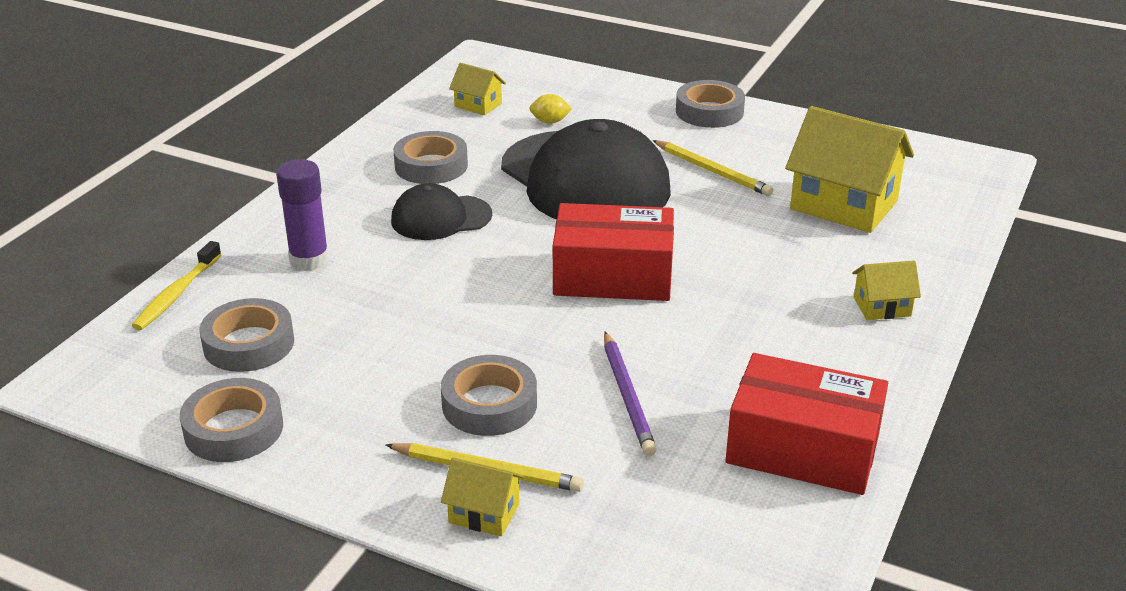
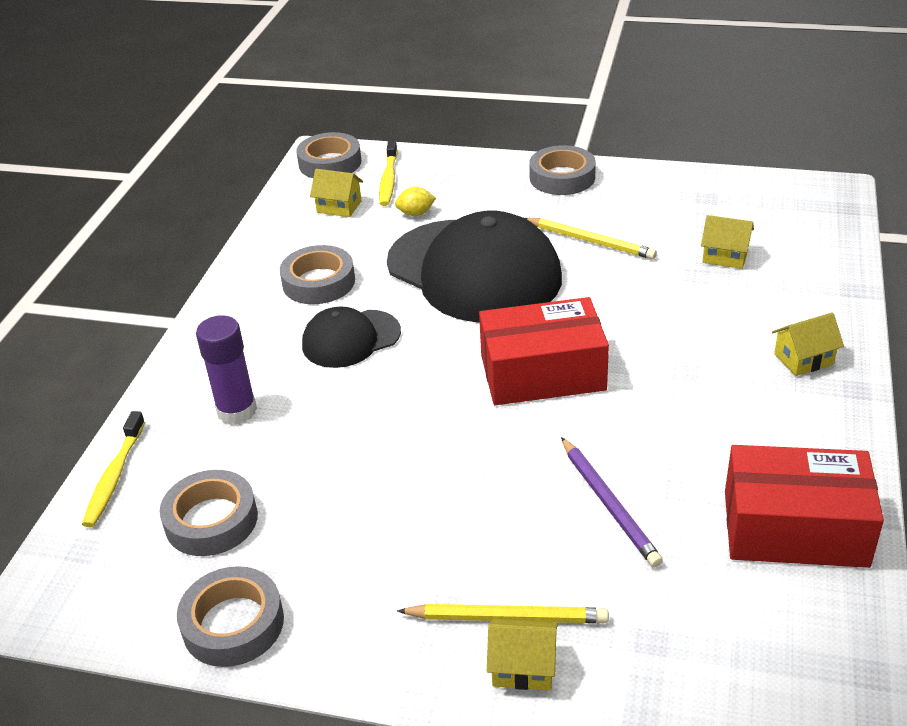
camera: 10 degrees left, 5 degrees up
grey tape [441,355,537,436] -> grey tape moved to [296,132,361,178]
yellow house [785,106,914,233] -> yellow house [701,215,754,269], size x0.49
none -> yellow toothbrush [379,140,398,206]

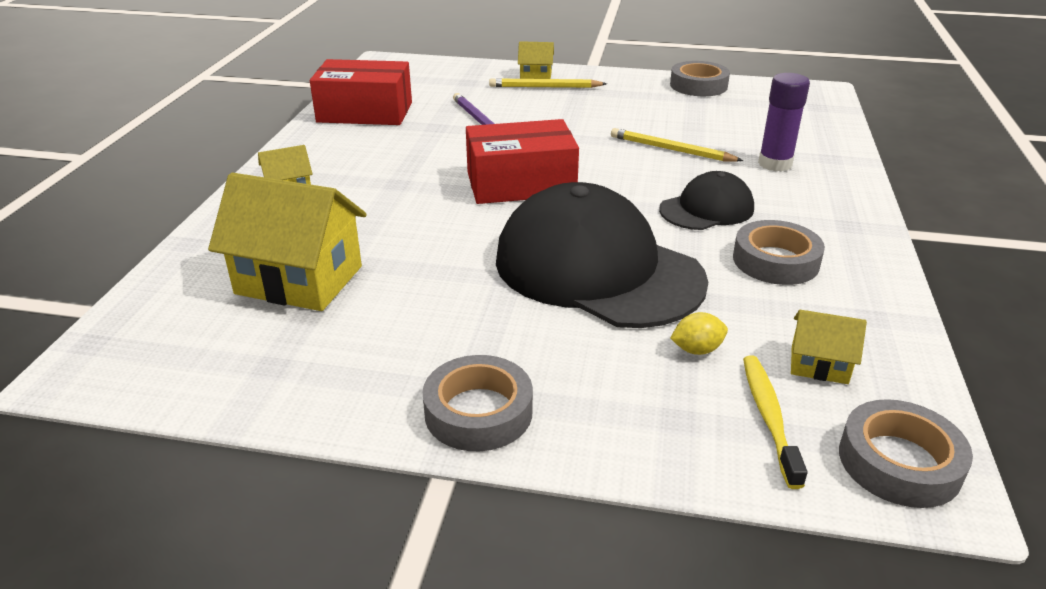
camera: 175 degrees right, 5 degrees down
yellow toothbrush [82,411,145,527] -> none
grey tape [160,470,258,556] -> none
yellow pencil [525,218,657,259] -> yellow pencil moved to [611,128,743,162]
yellow house [701,215,754,269] -> yellow house [208,173,367,311], size x2.06

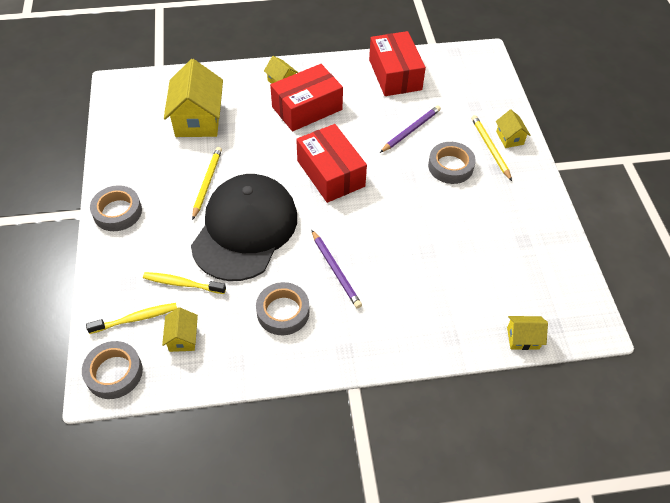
camera: 70 degrees right, 20 degrees up
yellow pencil [611,128,743,162] -> yellow pencil moved to [192,147,222,220]
black cap [659,171,754,230] -> purple pencil [311,230,362,308]
grey tape [670,61,730,96] -> grey tape moved to [428,142,476,184]
yellow lemon [670,312,728,355] -> yellow toothbrush [143,272,226,294]
purple glue stick [758,73,810,171] -> none
none -> red box [270,64,343,131]
none -> yellow house [507,316,548,350]

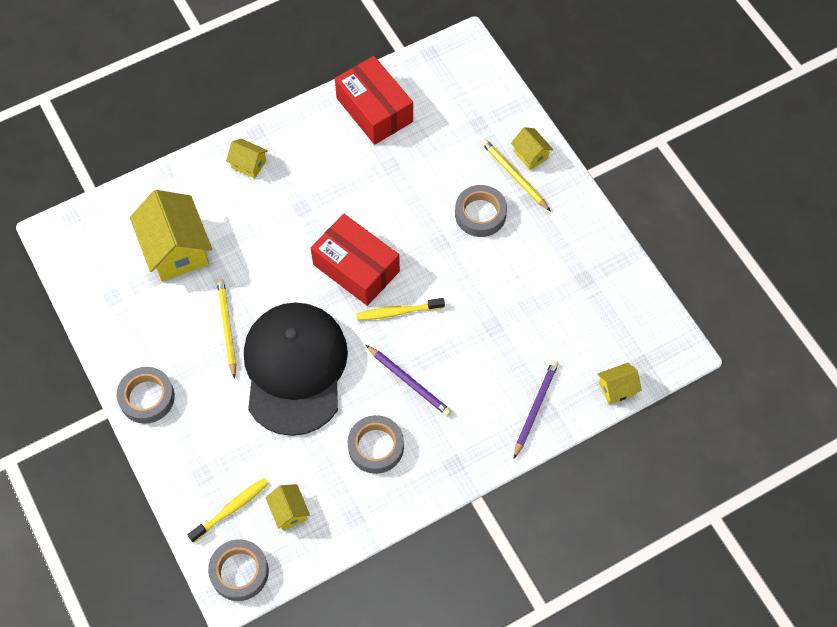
camera: 20 degrees left, 10 degrees up
yellow toothbrush [143,272,226,294] -> yellow toothbrush moved to [357,298,445,320]
red box [270,64,343,131] -> none
purple pencil [380,105,441,153] -> purple pencil moved to [514,360,559,458]

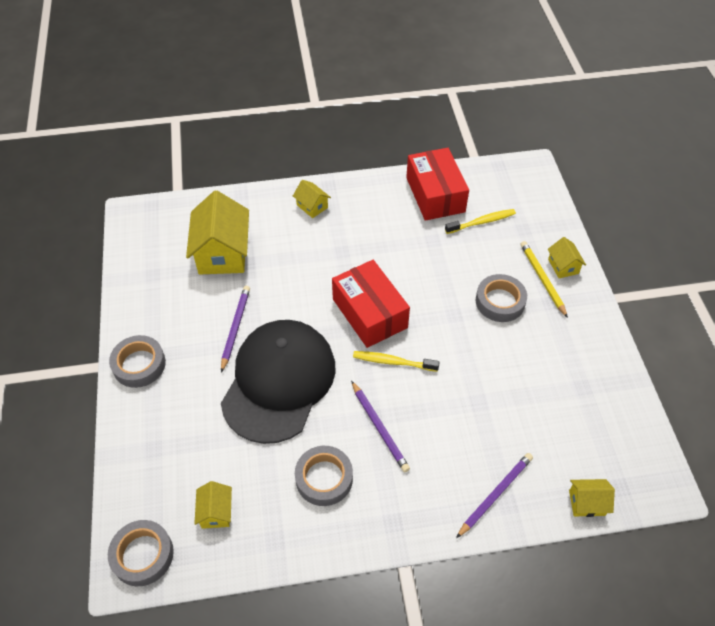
camera: 20 degrees right, 10 degrees down
yellow toothbrush [188,478,269,543] -> yellow toothbrush moved to [445,209,516,234]
yellow pencil [217,279,236,379] -> purple pencil [221,286,250,373]

